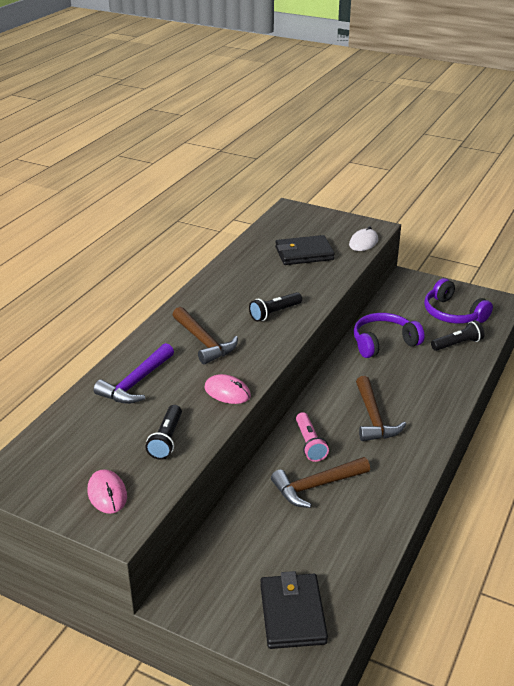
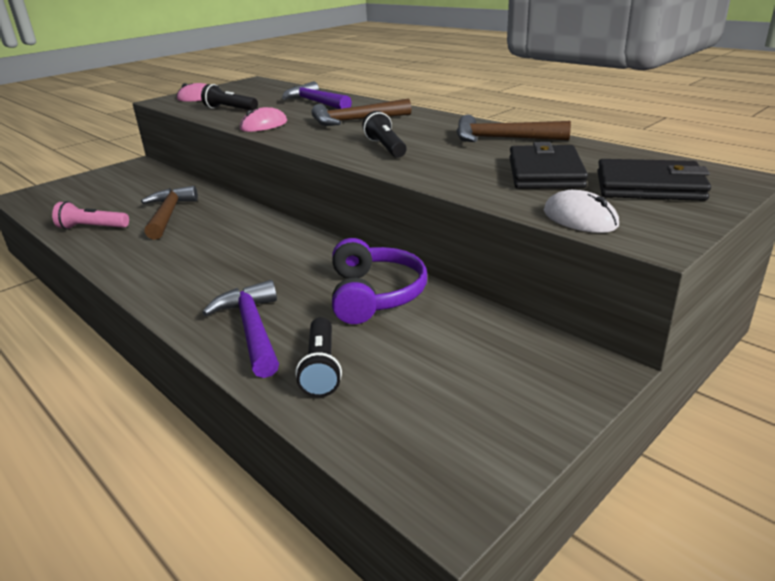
camera: 110 degrees right, 5 degrees down
black wallet [260,571,328,649] -> black wallet moved to [597,159,711,201]
pink flashlight [296,412,329,462] -> pink flashlight moved to [52,201,129,229]
brown hammer [356,376,406,441] -> brown hammer moved to [457,114,571,142]
purple headphones [424,278,493,324] -> none
none -> purple hammer [202,280,279,378]

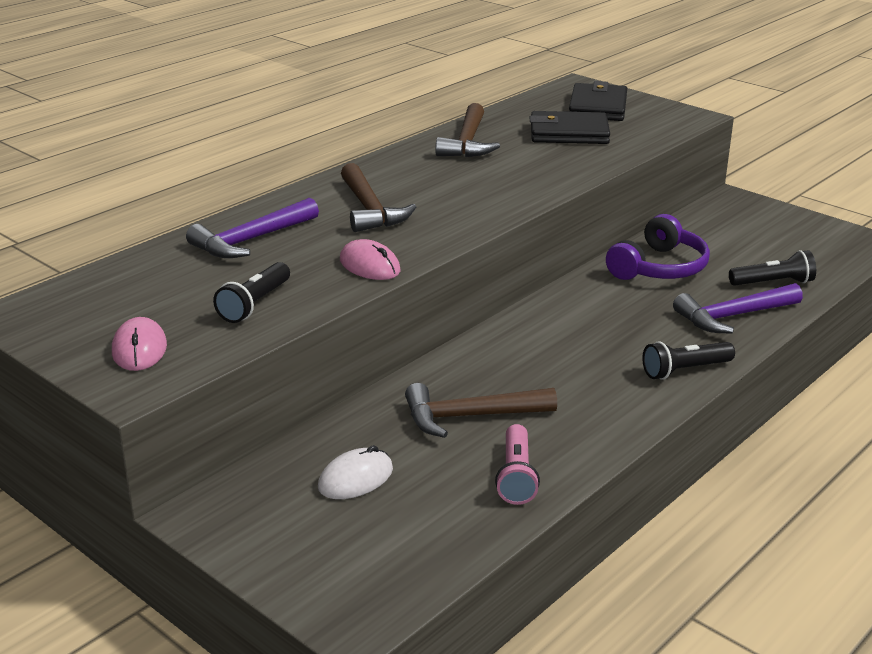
camera: 95 degrees left, 0 degrees up
purple headphones [332,238,427,324] -> purple headphones turned 135 degrees clockwise [606,214,710,280]
black flashlight [362,111,407,158] -> black flashlight moved to [642,341,735,380]
white mouse [544,190,619,233] -> white mouse moved to [318,445,393,499]

